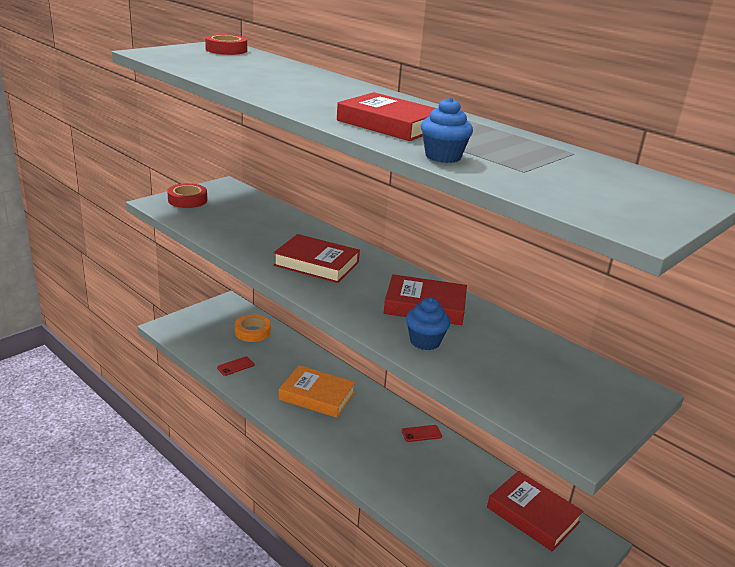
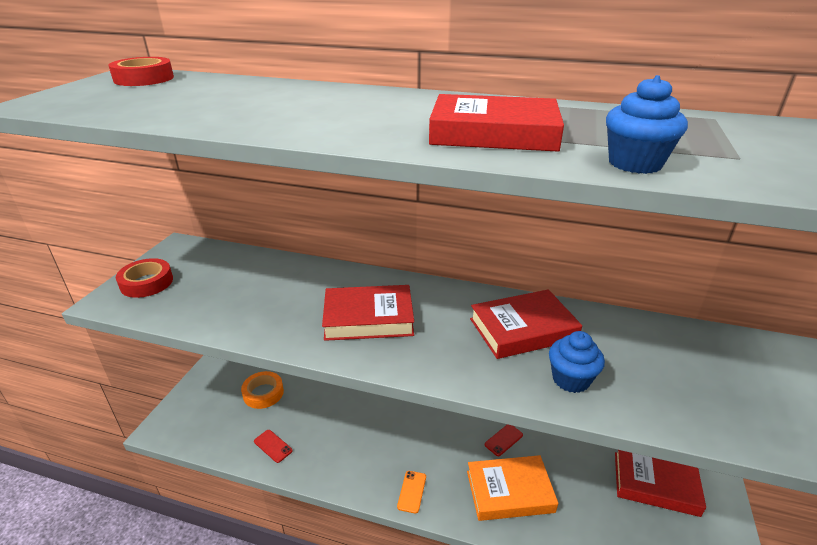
camera: 25 degrees left, 5 degrees up
red phone [217,356,254,376] -> red phone turned 75 degrees counterclockwise [254,430,292,463]
orange book [279,365,356,418] -> orange book moved to [467,455,558,521]
none -> orange phone [397,471,426,514]

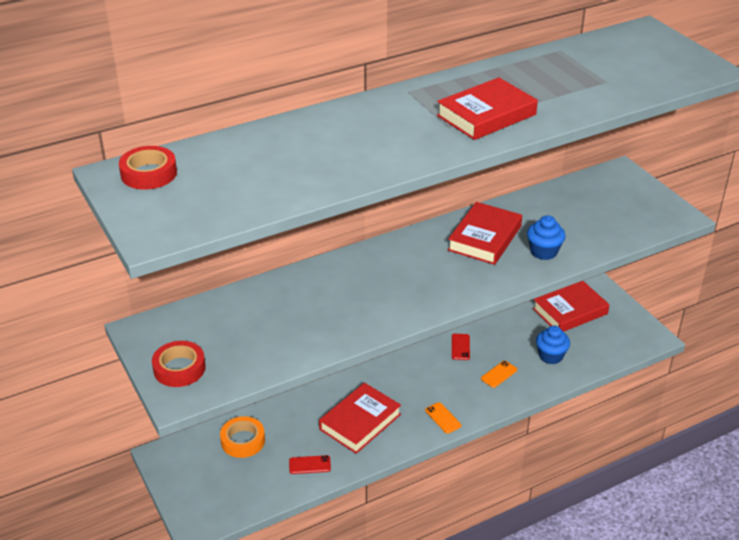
camera: 45 degrees left, 5 degrees up
red book [322,285,414,341] -> red book moved to [319,383,401,454]
orange book [467,455,558,521] -> orange phone [481,361,517,388]
blue cupcake [606,75,688,174] -> blue cupcake moved to [536,326,570,364]

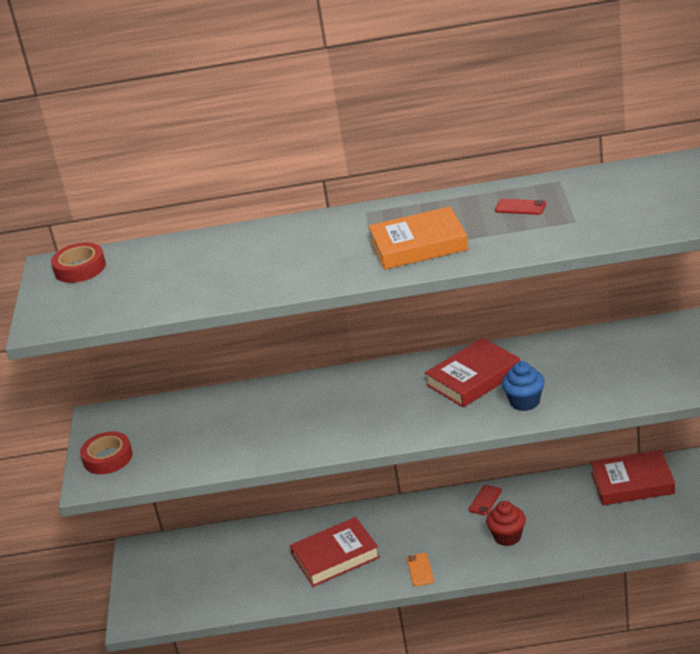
camera: 30 degrees right, 5 degrees down
orange tape [220,416,265,458] -> none
red phone [289,455,331,474] -> red phone moved to [495,199,546,215]
red book [437,77,538,140] -> orange book [369,206,468,270]
orange phone [481,361,517,388] -> red cupcake [486,501,526,546]
blue cupcake [536,326,570,364] -> none

